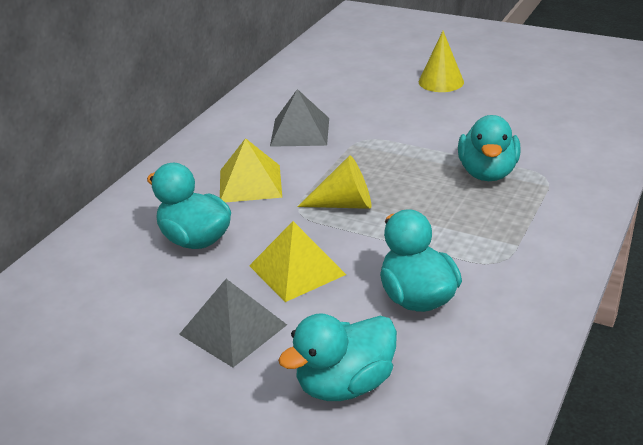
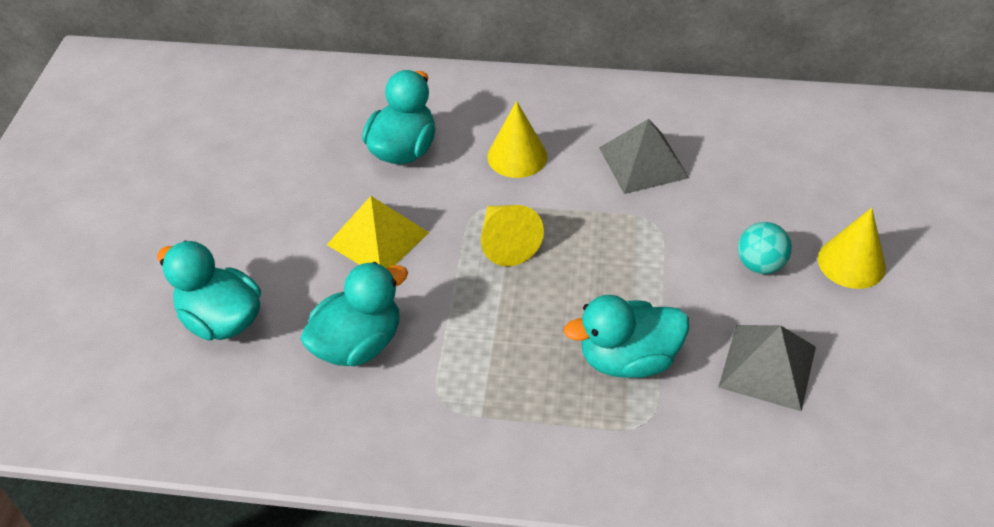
camera: 70 degrees right, 15 degrees up
grey pyramid [179,279,287,367] -> grey pyramid moved to [718,325,816,412]
yellow pyramid [220,138,282,202] -> yellow cone [487,101,547,178]
none -> turquoise ball [738,222,792,274]

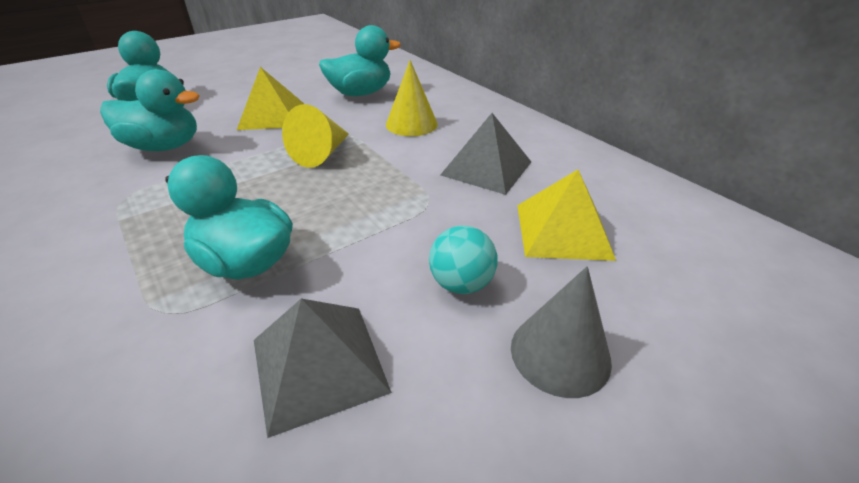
camera: 45 degrees right, 10 degrees down
yellow cone [818,208,886,289] -> grey cone [511,266,612,398]
none -> yellow pyramid [517,170,616,261]

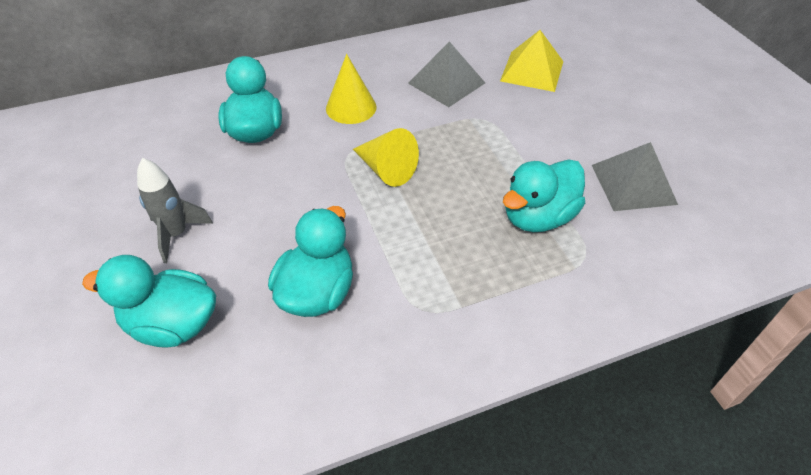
camera: 75 degrees left, 10 degrees up
yellow pyramid [237,67,304,130] -> none
turquoise ball [429,226,498,294] -> none
grey cone [511,266,612,398] -> none
none -> grey rocket [137,158,213,263]

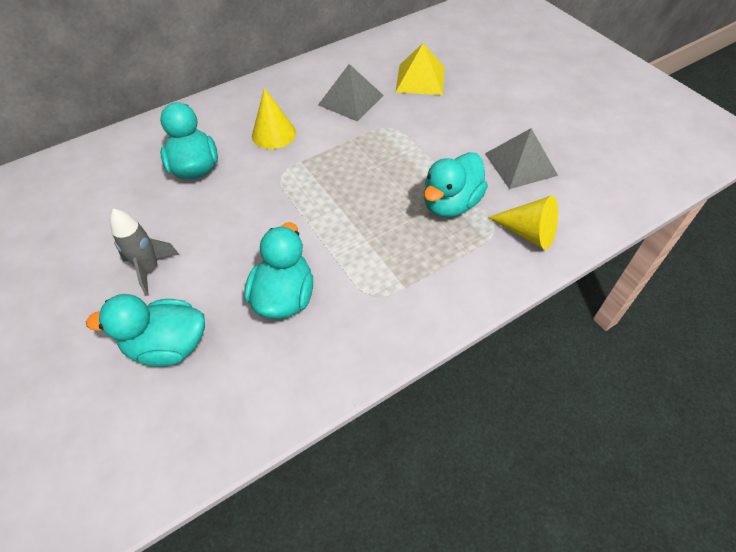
camera: 10 degrees left, 5 degrees up
yellow cone [353,128,419,187] -> yellow cone moved to [488,196,558,250]

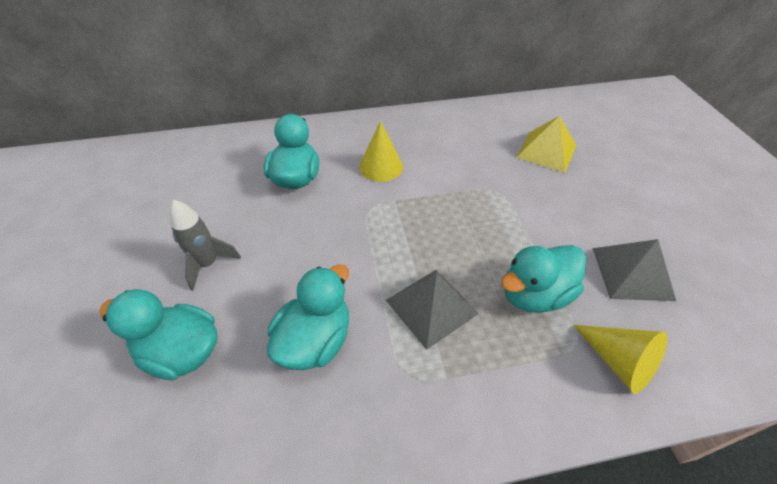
camera: 20 degrees right, 5 degrees down
grey pyramid [318,64,384,122] -> grey pyramid moved to [386,270,479,350]

